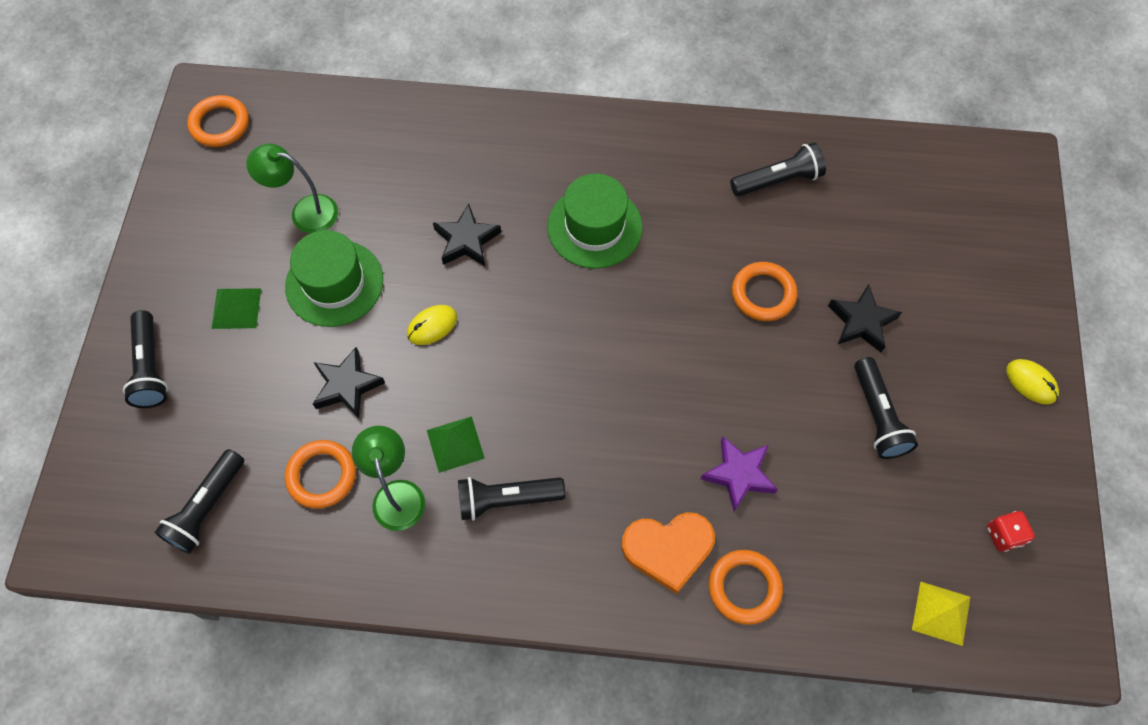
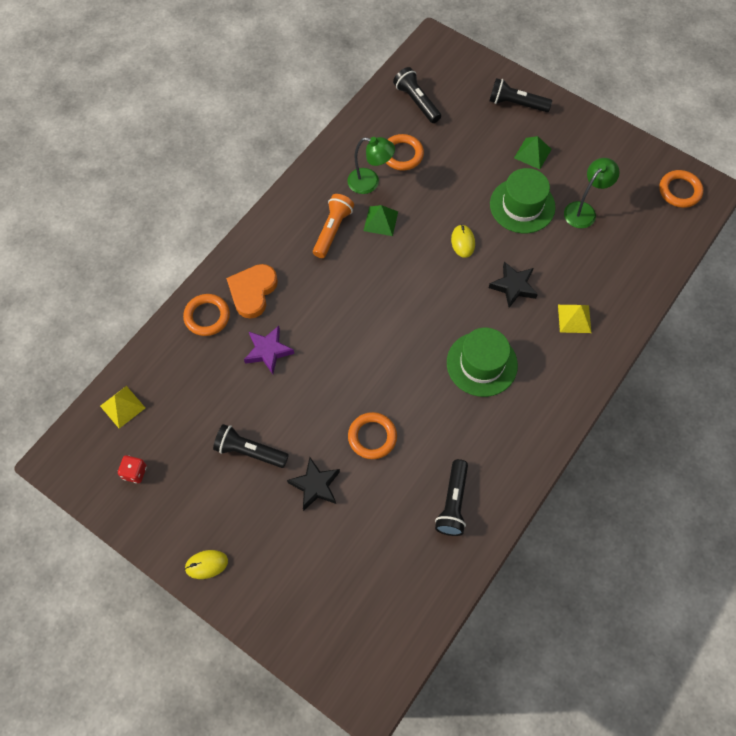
camera: 120 degrees right, 0 degrees up
black star [313,347,385,419] -> none
black flashlight [458,477,566,521] -> orange flashlight [313,194,354,258]
none -> yellow pyramid [558,305,591,333]

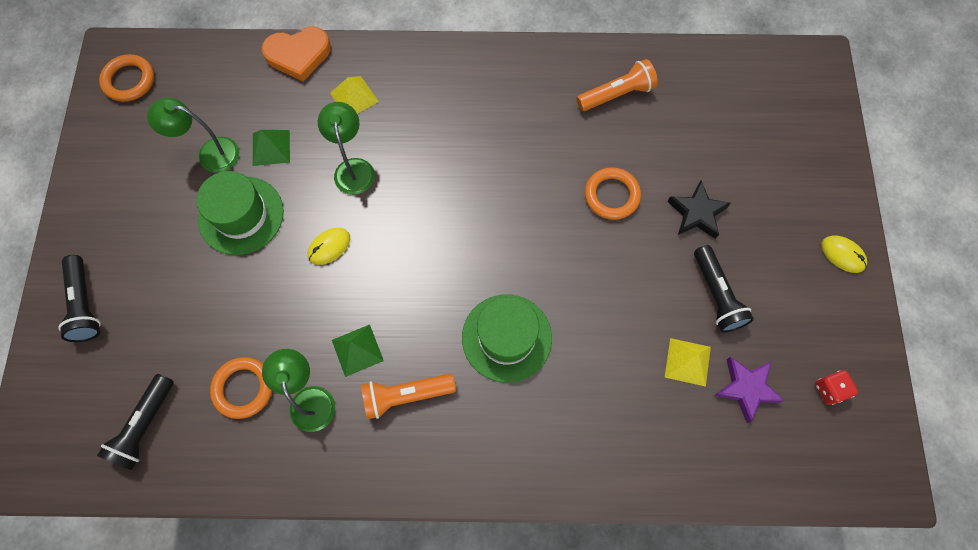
camera: 125 degrees left, 5 degrees up
yellow pyramid [100,386,145,428] -> yellow pyramid moved to [665,338,711,387]
orange ring [183,294,230,336] -> none
orange heart [226,264,278,318] -> orange heart moved to [262,27,331,82]
purple star [244,326,294,374] -> purple star moved to [714,357,784,423]
black flashlight [435,459,468,536] -> orange flashlight [576,59,658,111]
green hat [447,328,518,397] -> green hat moved to [462,294,552,383]
black star [489,261,538,308] -> green lamp [318,102,375,195]
green pyramid [514,136,552,169] -> green pyramid moved to [253,130,290,166]

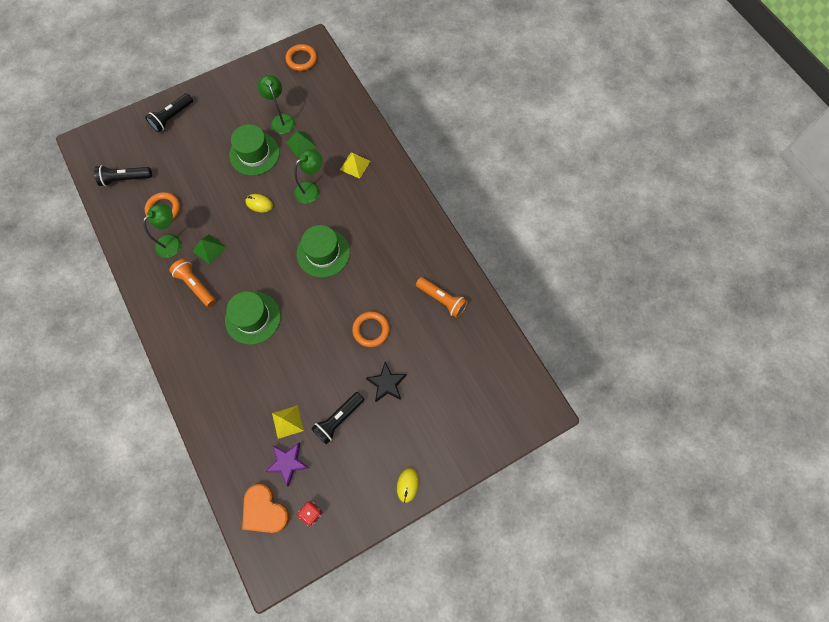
camera: 60 degrees right, 0 degrees up
orange heart [262,27,331,82] -> orange heart moved to [242,484,289,533]
none -> green hat [297,225,350,278]

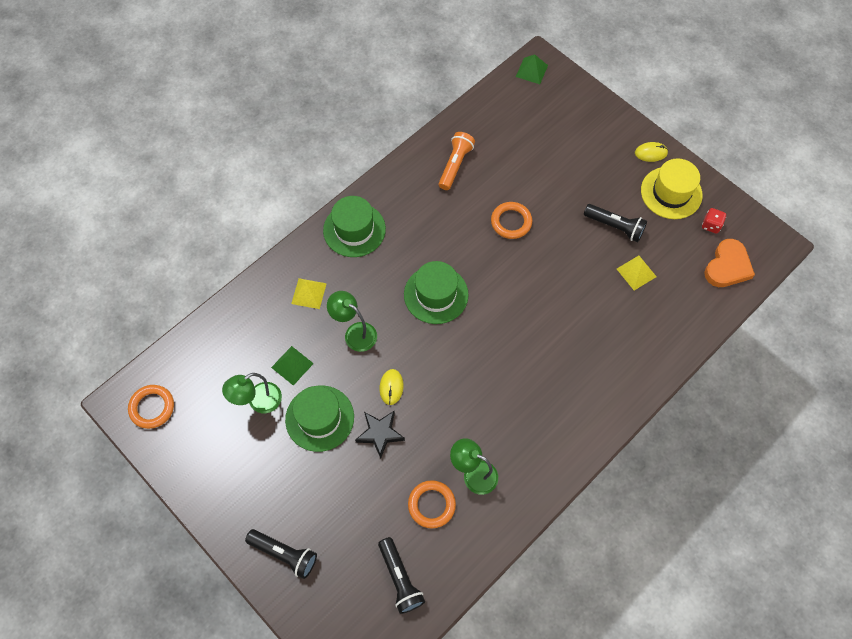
camera: 105 degrees left, 5 degrees down
orange flashlight [169,259,216,307] -> none
green pyramid [192,234,226,265] -> green pyramid moved to [516,54,548,84]
green hat [225,291,281,345] -> green hat moved to [323,196,386,257]
purple star [265,443,309,486] -> none
black star [366,362,407,402] -> black star moved to [355,411,405,459]
none -> yellow hat [641,159,703,219]

